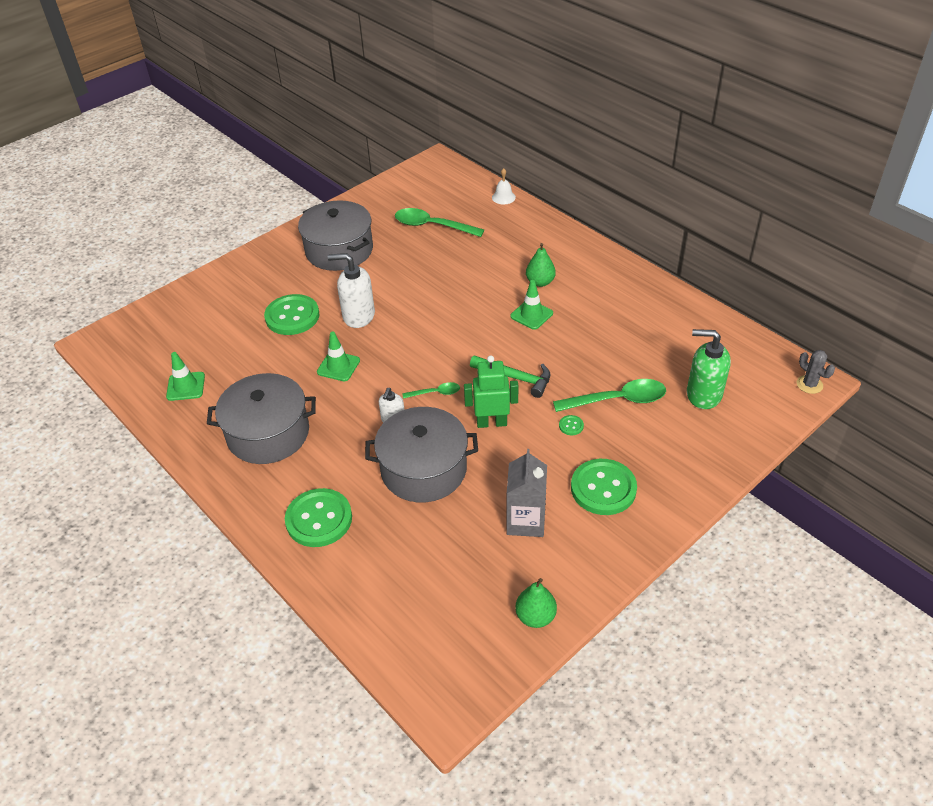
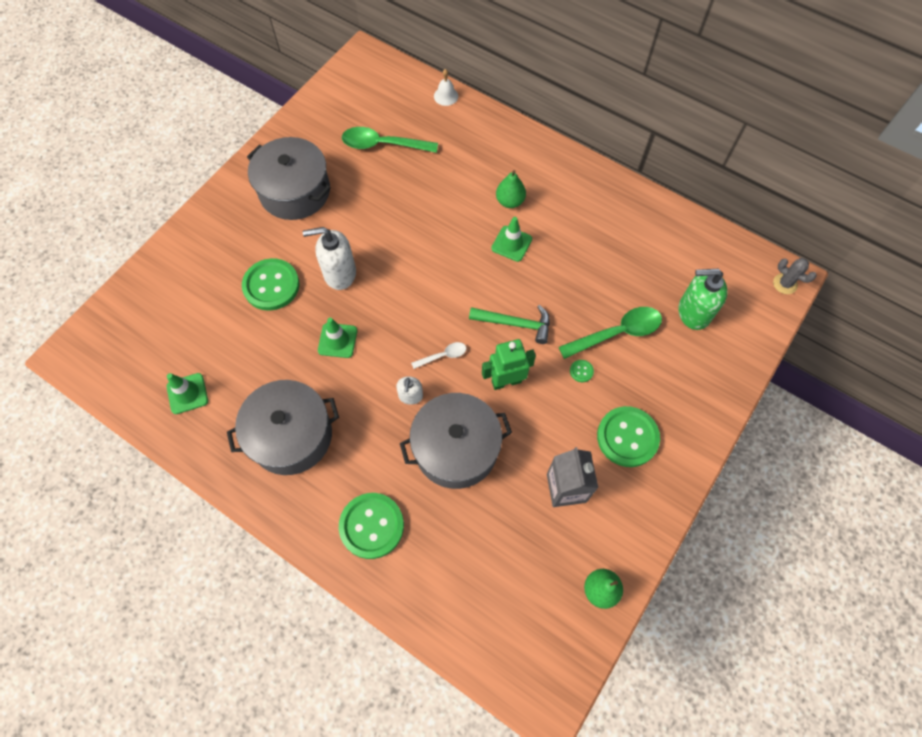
camera: 15 degrees left, 20 degrees up
green spoon [403,382,460,399] -> white spoon [411,342,466,369]

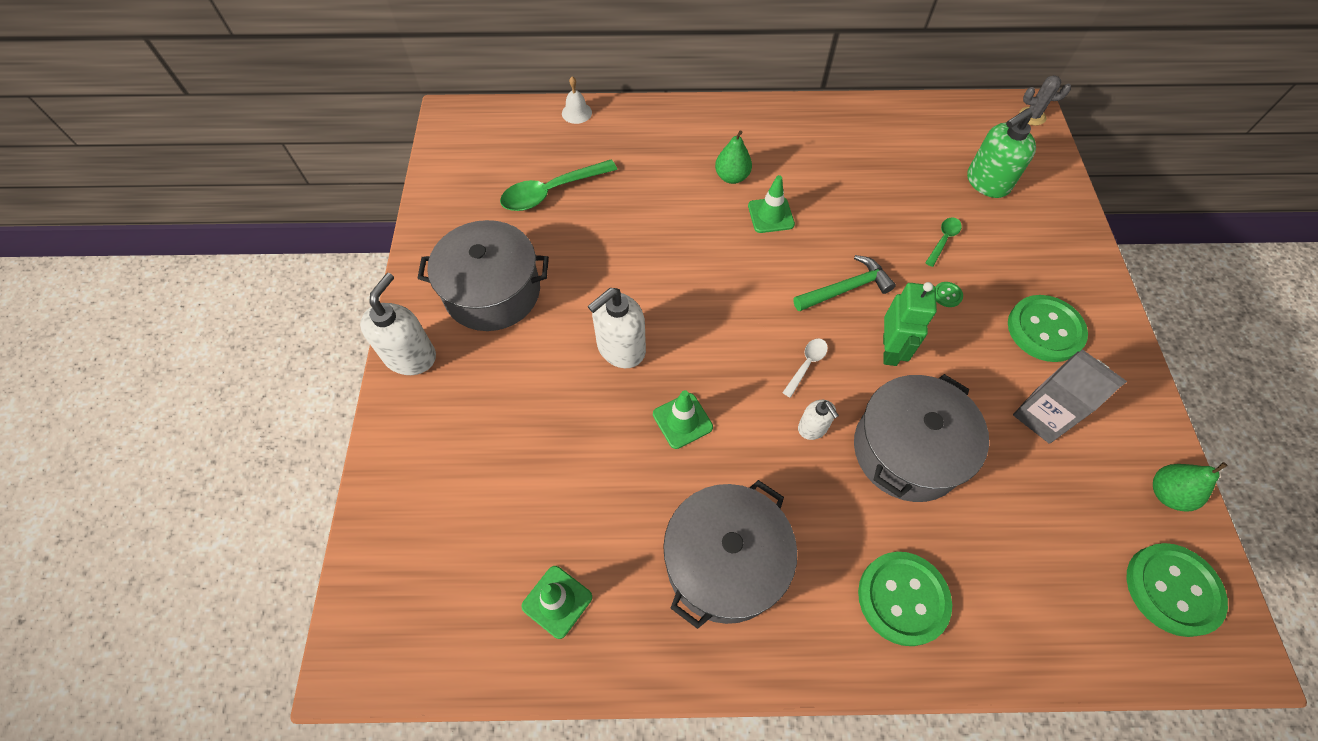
camera: 35 degrees left, 5 degrees down
green button [242,258,300,311] -> green button moved to [1126,543,1228,637]
green robot [482,339,536,390] -> green robot turned 150 degrees clockwise [883,282,937,366]
green spoon [559,307,662,359] -> green spoon [925,217,962,267], size x0.52
none -> white soap dispenser [360,273,436,375]

